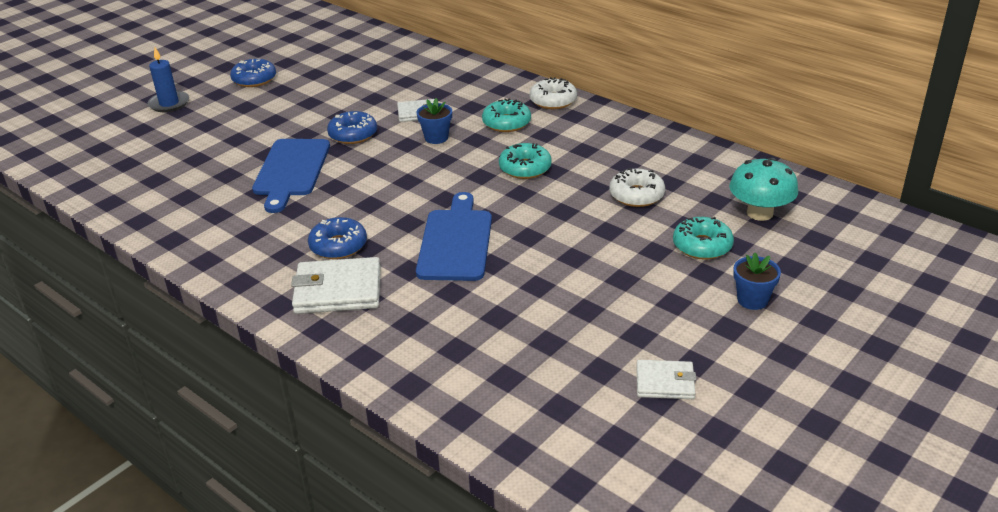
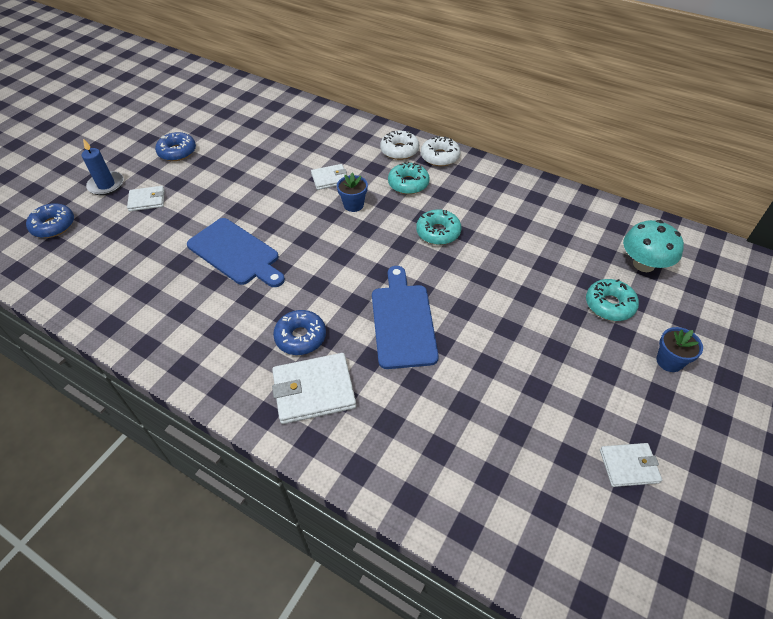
camera: 10 degrees left, 15 degrees up
blue cutting board [252,139,330,213] -> blue cutting board turned 45 degrees counterclockwise [187,218,285,287]
blue donut [327,111,377,144] -> blue donut moved to [26,203,74,238]
white donut [609,168,665,207] -> white donut moved to [380,131,419,160]
none -> white wallet [127,186,165,212]

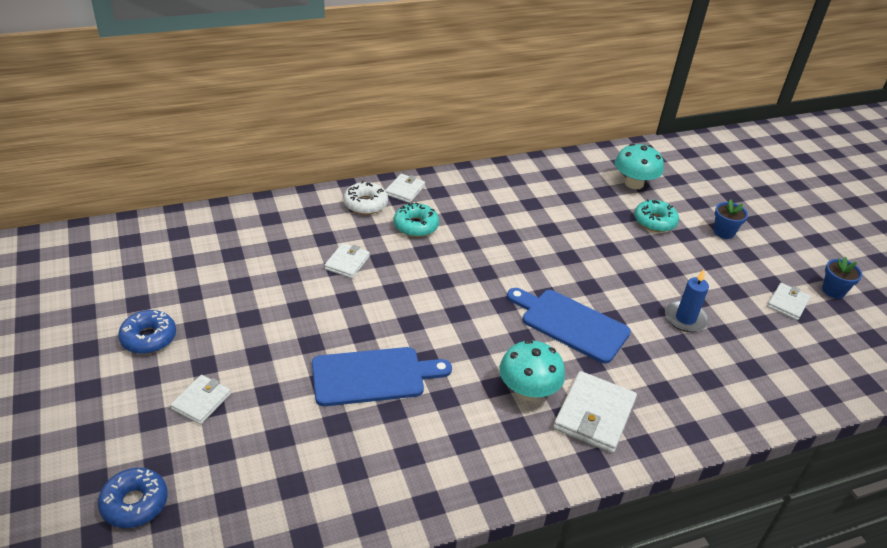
camera: 55 degrees left, 10 degrees down
blue candle [82,139,124,195] -> blue candle moved to [665,269,709,332]
blue donut [273,310,326,355] -> turquoise mushroom [499,340,565,401]
blue flower pot [337,173,368,212] -> blue flower pot moved to [822,257,862,299]
turquoise donut [416,209,461,245] -> none
white donut [421,136,461,166] -> white wallet [385,174,425,203]

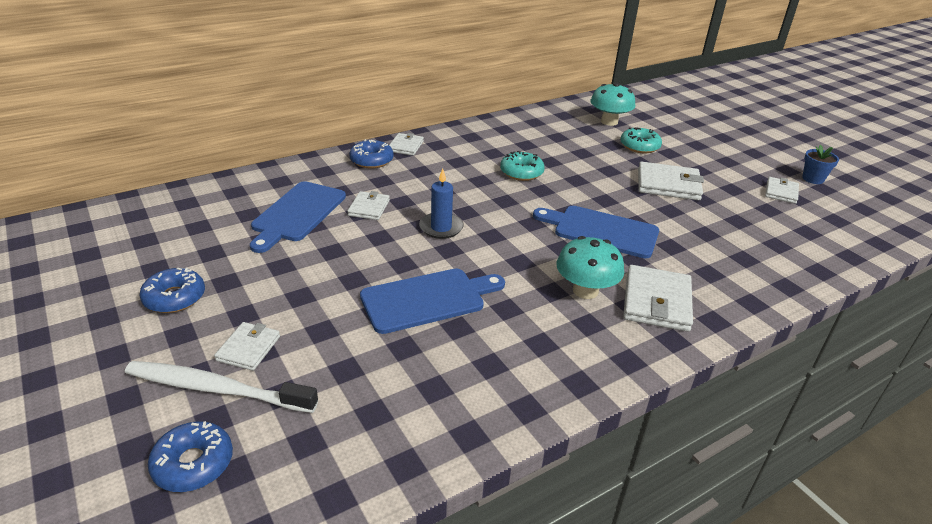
camera: 10 degrees left, 5 degrees down
white donut [343,181,388,215] -> blue donut [349,139,394,168]
turquoise donut [394,203,439,237] -> turquoise donut moved to [500,151,545,181]
blue candle [665,269,709,332] -> blue candle moved to [419,169,464,239]
blue flower pot [714,199,748,239] -> none
none -> white toothbrush [125,361,318,413]
none -> blue cutting board [250,181,346,253]
none -> white wallet [638,162,704,200]

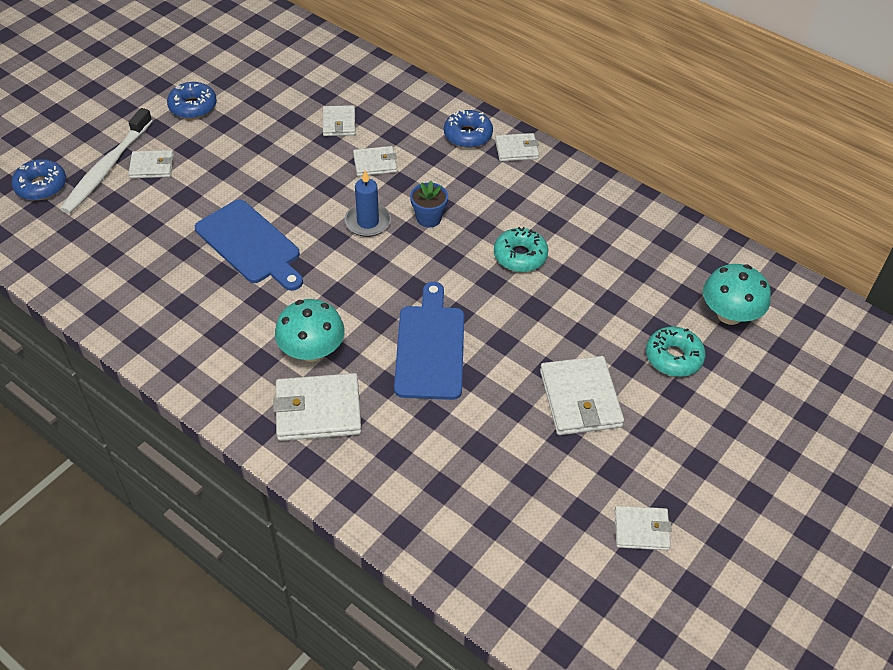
camera: 70 degrees right, 15 degrees up
white toothbrush [125,361,318,413] -> white toothbrush turned 150 degrees counterclockwise [61,108,152,214]
blue cutting board [250,181,346,253] -> white wallet [323,105,356,136]
blue flower pot [802,145,839,184] -> blue flower pot moved to [410,181,448,228]

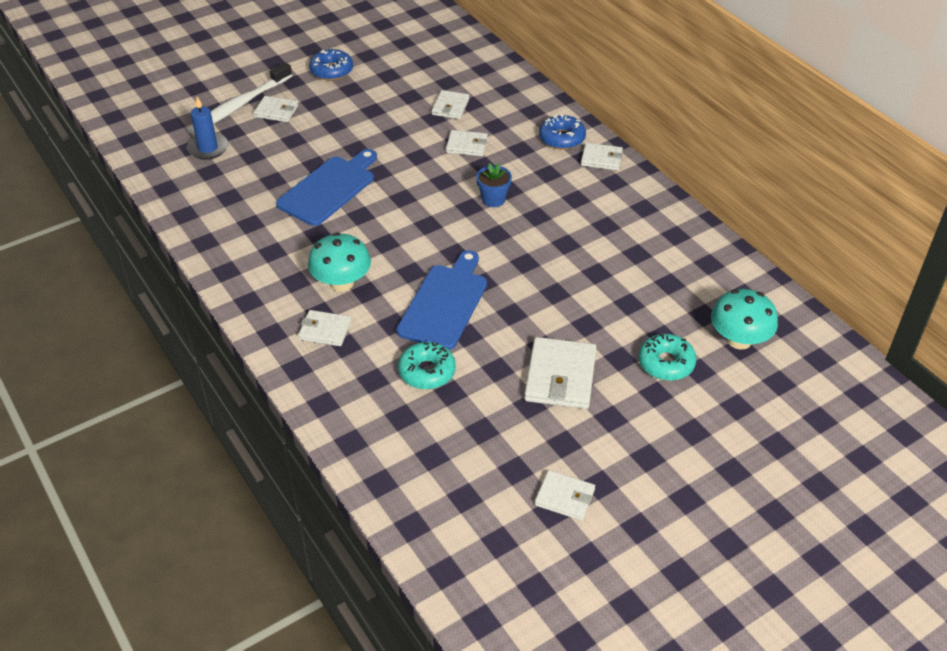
camera: 20 degrees right, 5 degrees down
blue donut [11,159,66,200] -> none
blue cutting board [195,200,303,291] -> blue cutting board turned 120 degrees counterclockwise [276,149,377,226]
white wallet [273,373,362,441] -> white wallet [298,310,351,346], size x0.59
blue candle [345,170,391,237] -> blue candle moved to [186,97,228,160]
turquoise donut [494,227,548,272] -> turquoise donut moved to [398,342,456,389]

